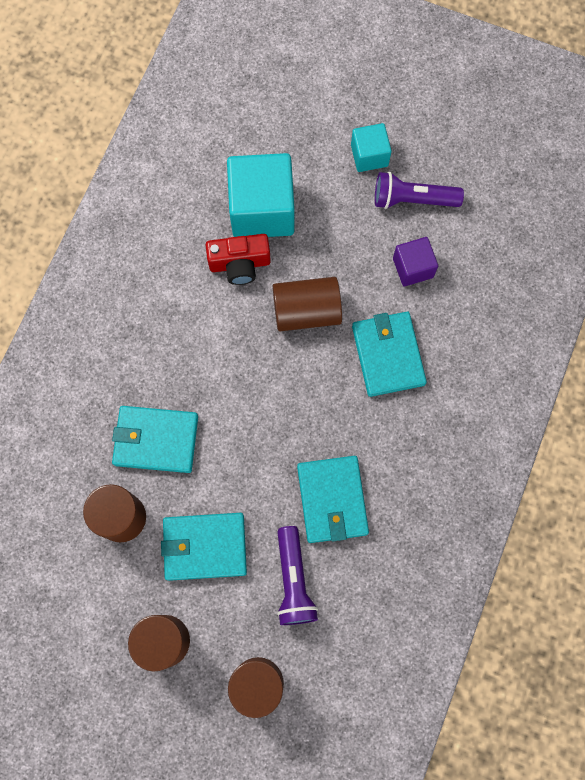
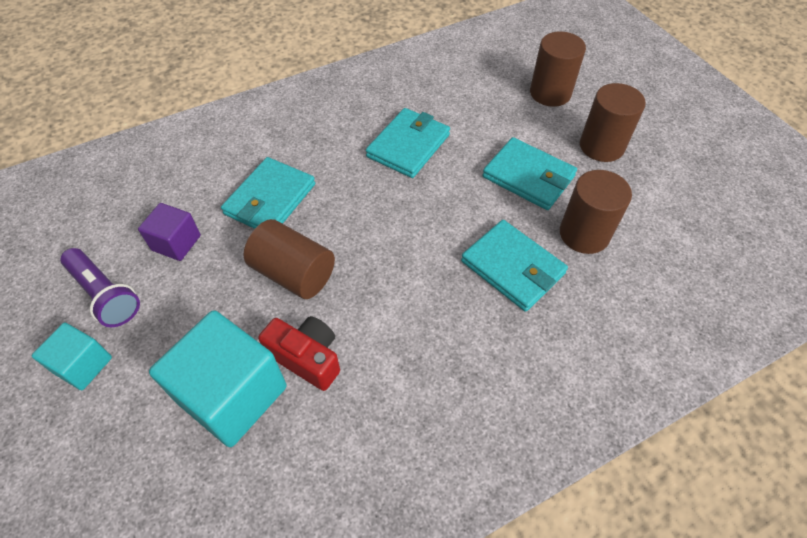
camera: 140 degrees left, 20 degrees down
purple flashlight [277,526,318,625] -> none

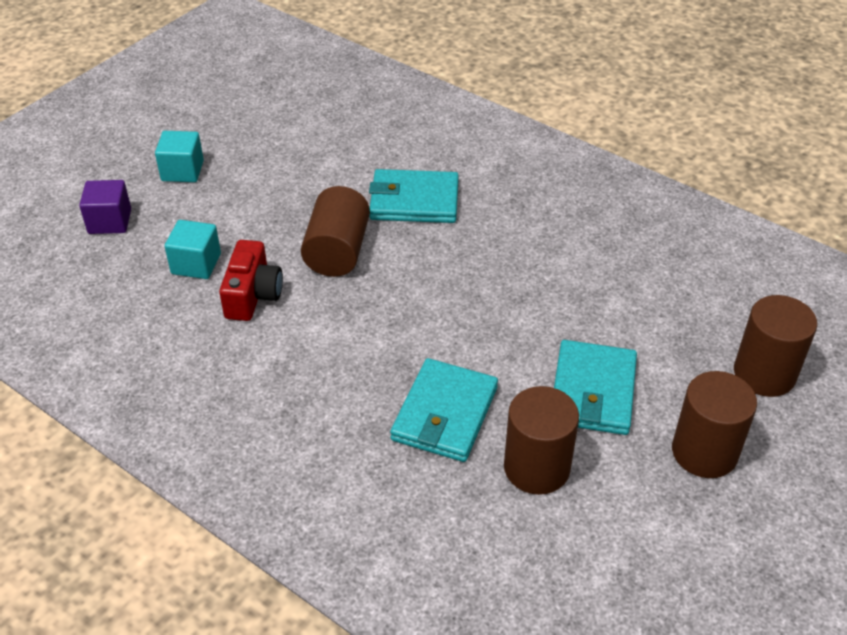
camera: 65 degrees right, 10 degrees down
purple flashlight [60,248,140,327] -> none
purple cube [138,203,201,261] -> purple cube moved to [79,180,131,234]
turquoise cube [149,310,287,447] -> turquoise cube [164,220,221,279], size x0.54
turquoise wallet [366,108,450,178] -> none

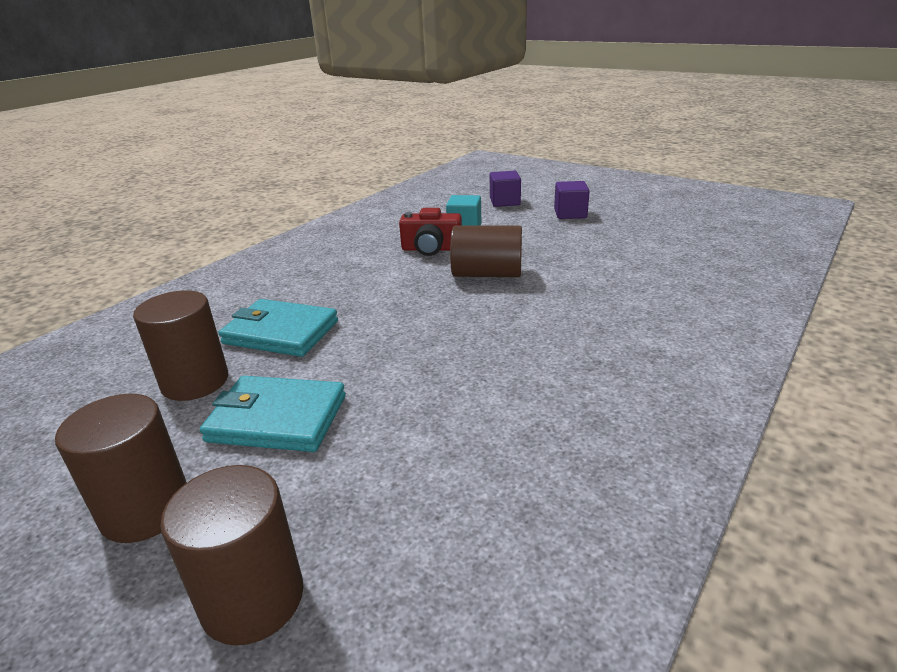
camera: 90 degrees right, 15 degrees down
turquoise cube [155,131,204,182] -> purple cube [554,181,590,219]
turquoise wallet [369,169,459,223] -> none

